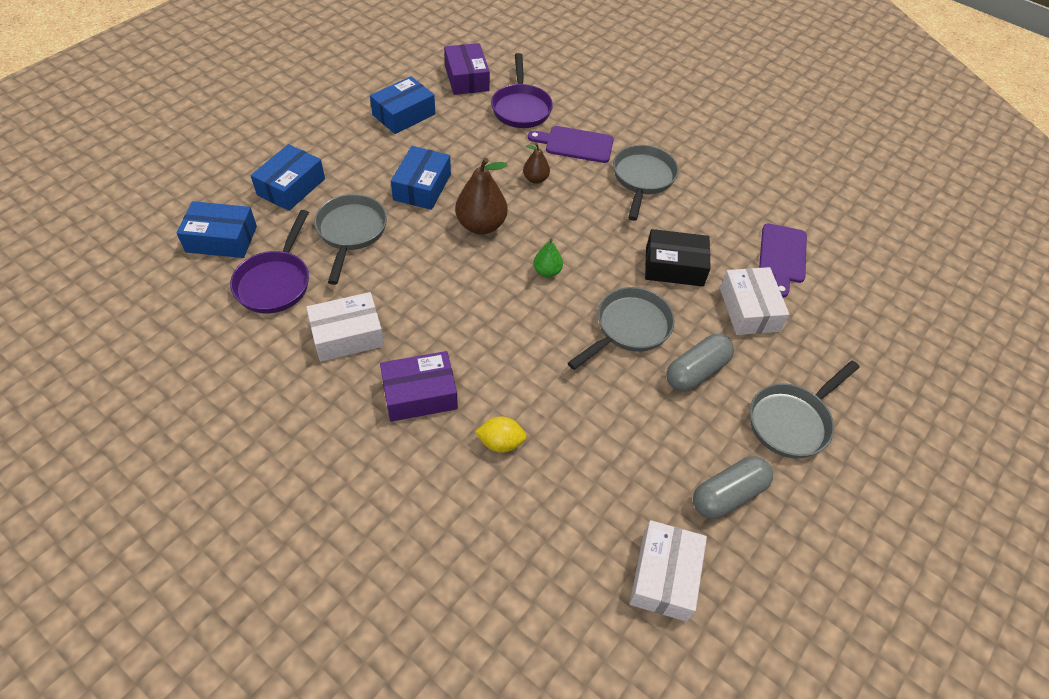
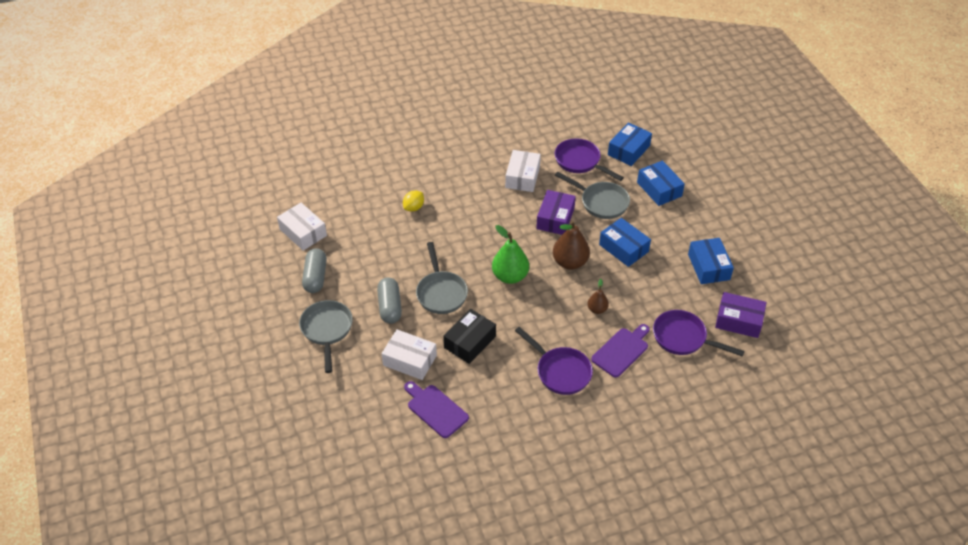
camera: 125 degrees right, 5 degrees down
purple box [380,351,458,422] -> purple box moved to [536,190,576,235]
green pear [533,238,563,277] -> green pear [492,225,529,284], size x1.82
grey pan [613,145,679,221] -> purple pan [515,327,593,395]

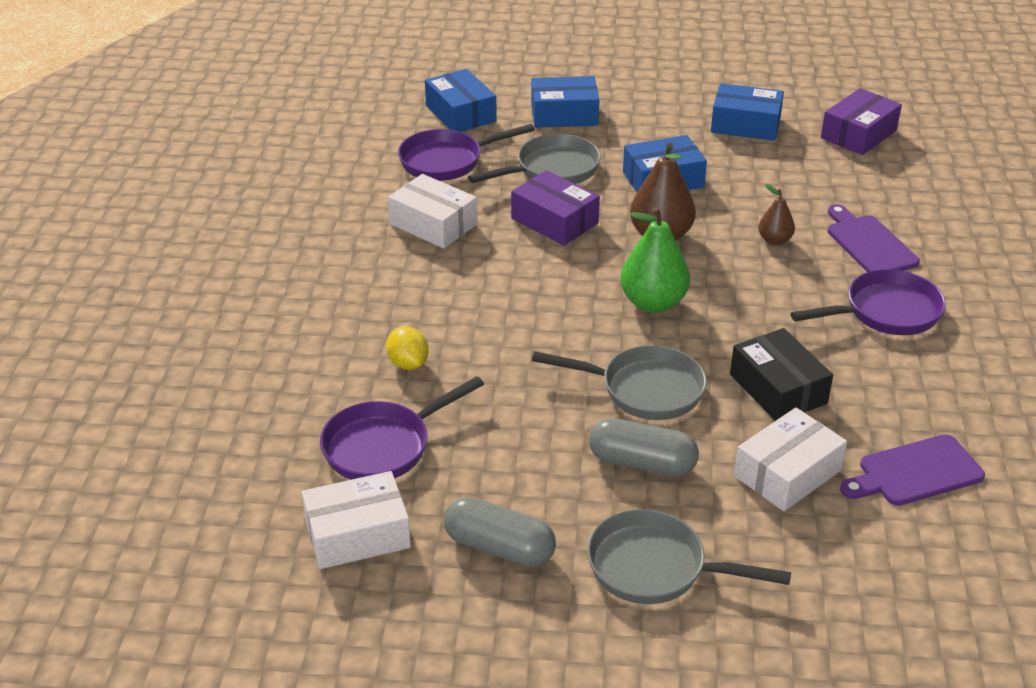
camera: 65 degrees left, 10 degrees down
purple pan [653,310,745,356] -> purple pan moved to [320,376,484,480]

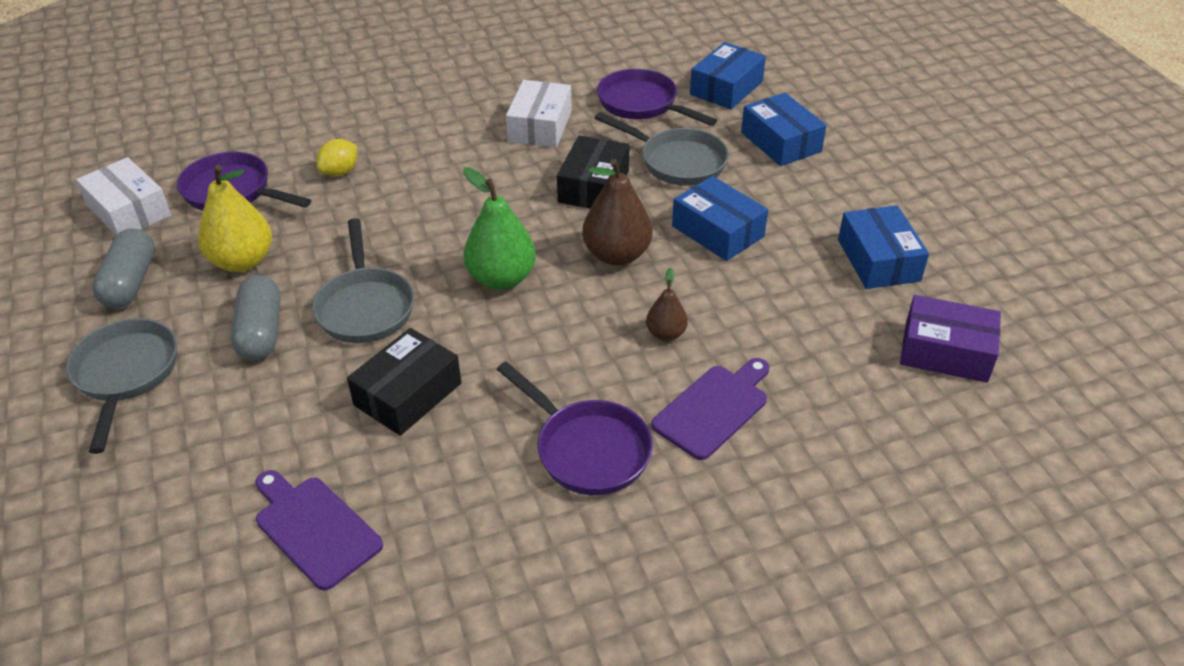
camera: 65 degrees right, 5 degrees up
purple box [511,170,600,246] -> black box [557,135,630,209]
white box [734,408,847,511] -> none
none -> yellow pear [198,165,272,272]

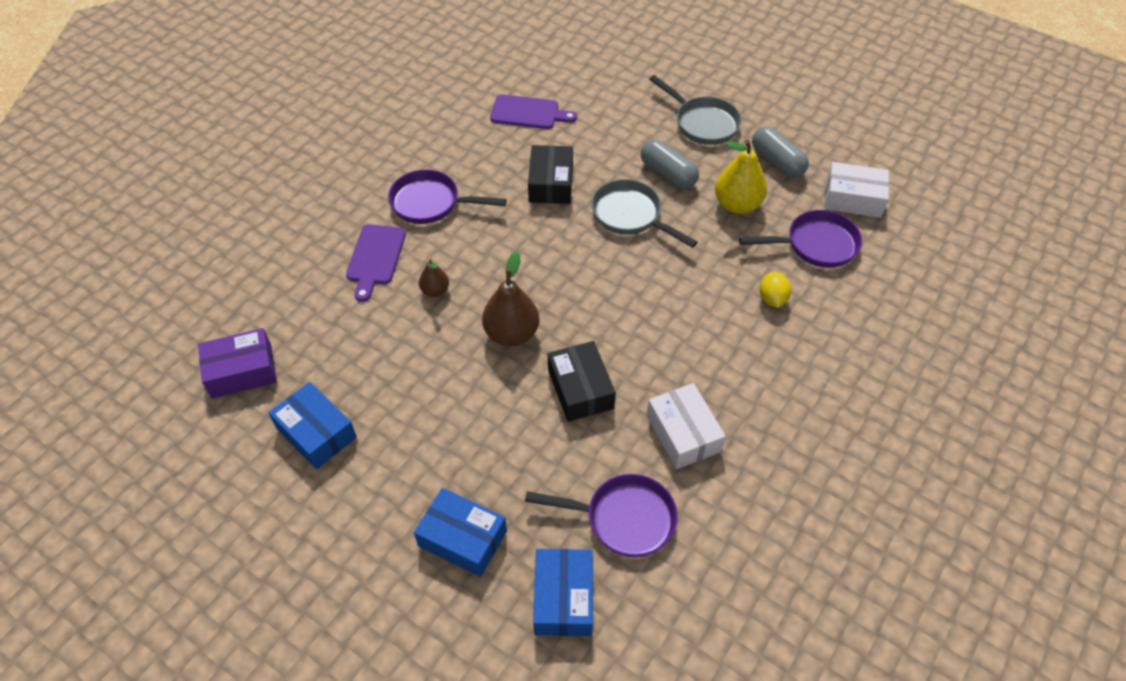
camera: 145 degrees right, 10 degrees up
green pear [463,167,536,290] -> none
grey pan [595,112,729,186] -> none
blue box [672,176,768,261] -> none

